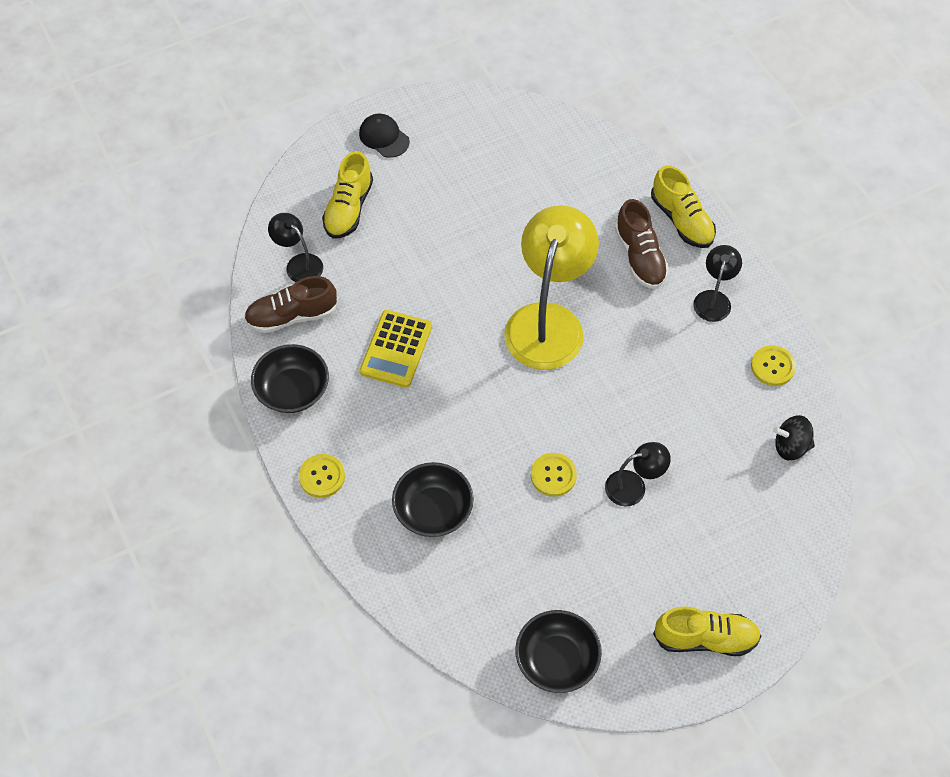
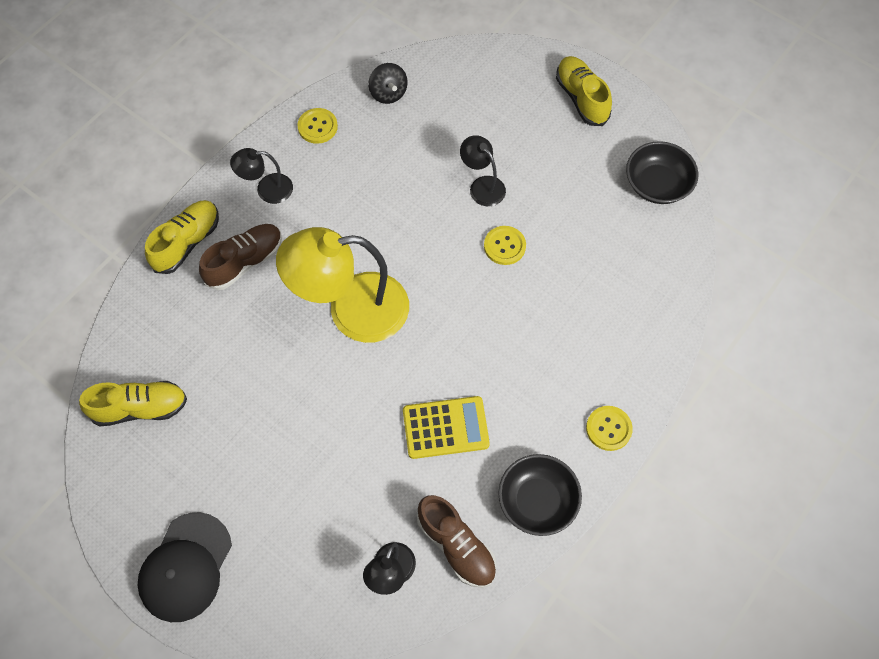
camera: 115 degrees left, 5 degrees up
yellow shoe [322,151,373,239] -> yellow shoe moved to [79,381,187,427]
black cap [359,114,410,158] -> black cap [138,512,232,622], size x1.64
black bowl [392,462,474,537] -> none

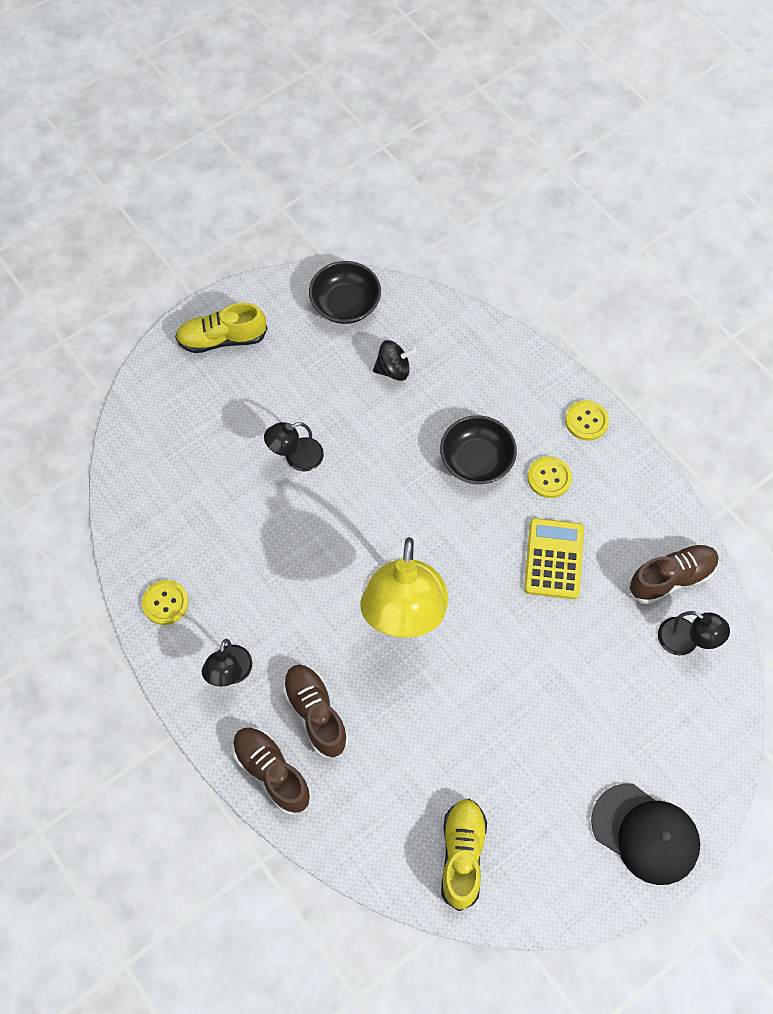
camera: 75 degrees left, 0 degrees up
yellow shoe [145,200,219,274] -> brown shoe [232,727,312,815]
black spinning top [368,63,408,104] -> black spinning top moved to [373,340,417,381]
yellow button [484,226,526,265] -> yellow button moved to [527,456,572,498]
black bowl [498,454,582,536] -> black bowl moved to [440,415,517,484]

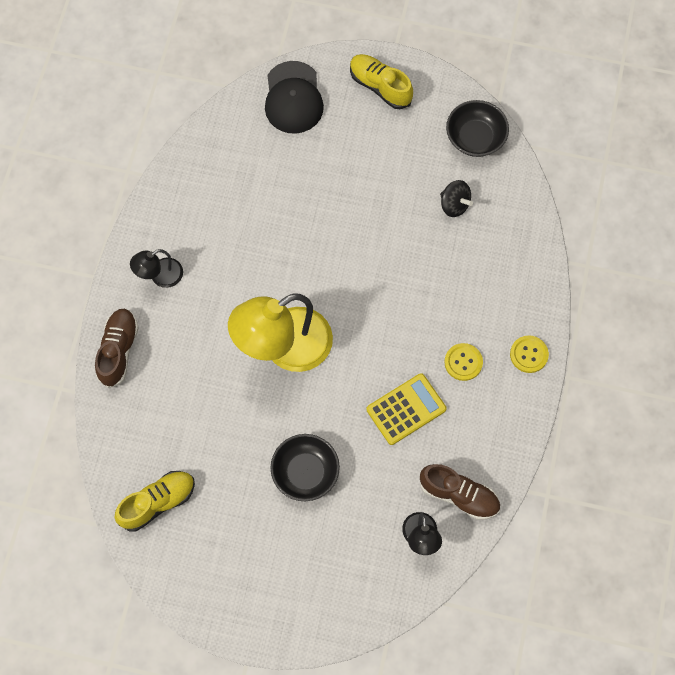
camera: 50 degrees right, 5 degrees up
yellow button [142,580,189,625] -> none
black lamp [264,422,324,471] -> none
brown shoe [282,664,349,758] -> none
black bowl [440,415,517,484] -> black bowl moved to [270,434,340,501]
black cap [591,784,700,885] -> black cap moved to [265,61,324,134]

